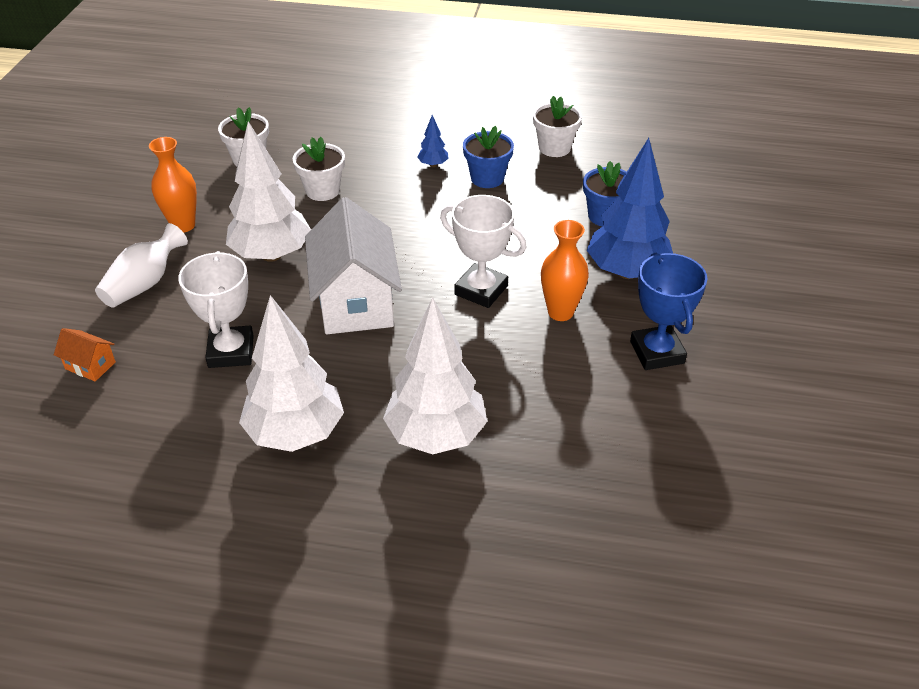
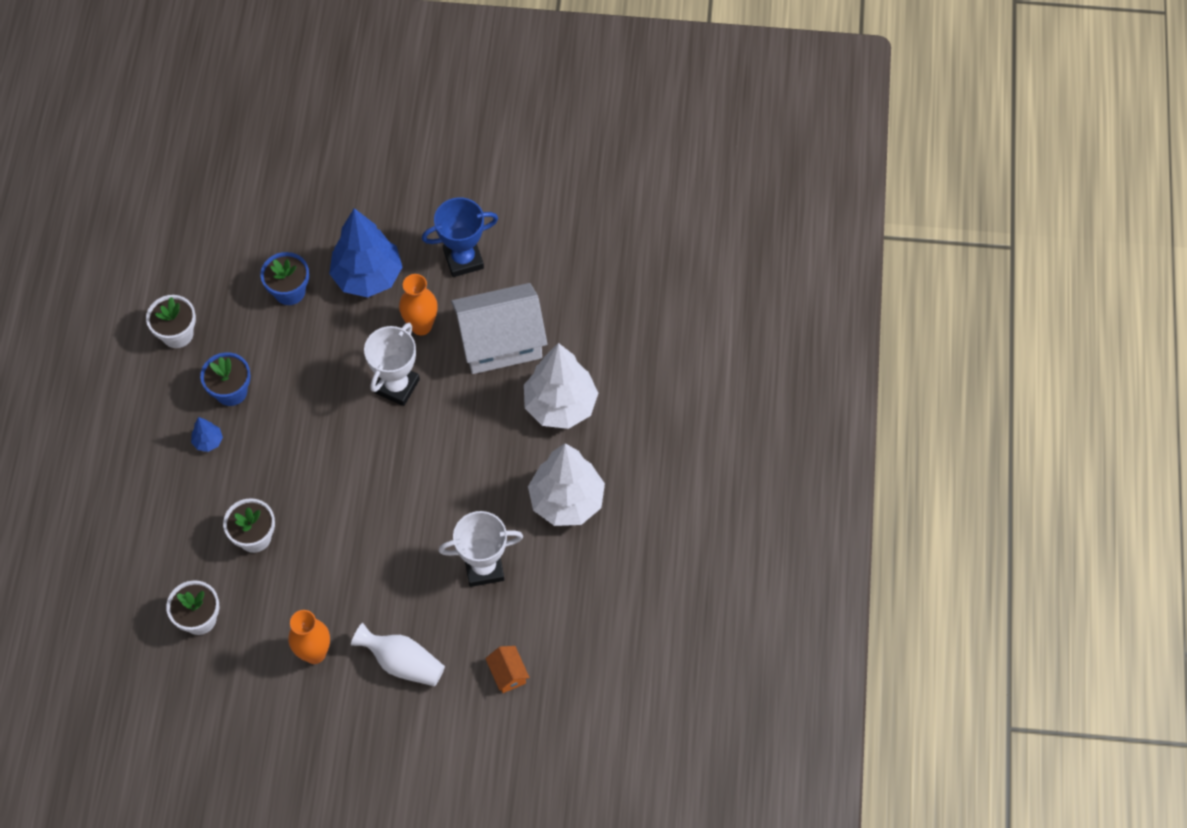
camera: 95 degrees left, 20 degrees up
orange house [54,328,116,382] -> orange house turned 45 degrees counterclockwise [485,646,530,693]
white tree [226,121,311,262] -> none
white house [305,197,402,334] -> white house moved to [451,283,547,374]

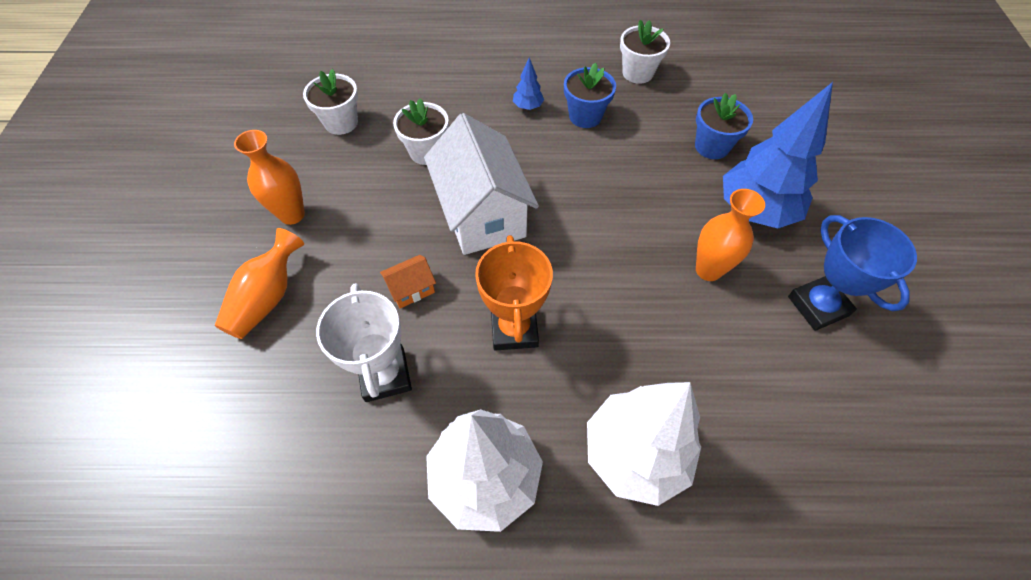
camera: 85 degrees right, 5 degrees down
white vase [351,623,445,686] -> orange vase [215,228,304,339]
white trophy [364,323,420,406] -> none
white house [451,283,547,374] -> white house moved to [424,113,539,255]
orange house [485,646,530,693] -> orange house moved to [380,255,436,308]
none -> orange trophy [475,235,553,351]

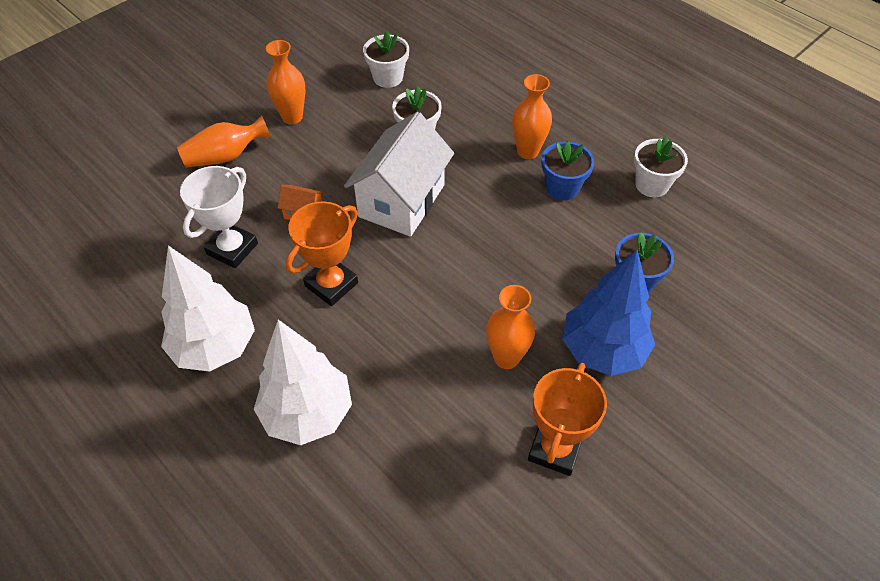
camera: 45 degrees right, 5 degrees down
blue tree [513,57,544,110] -> orange vase [512,74,552,159]
blue trophy [788,215,917,331] -> orange trophy [528,363,607,476]

